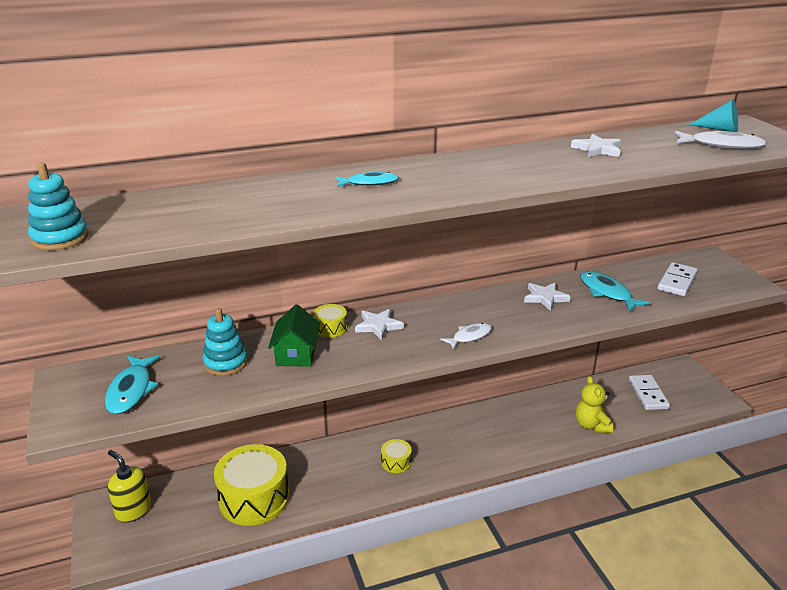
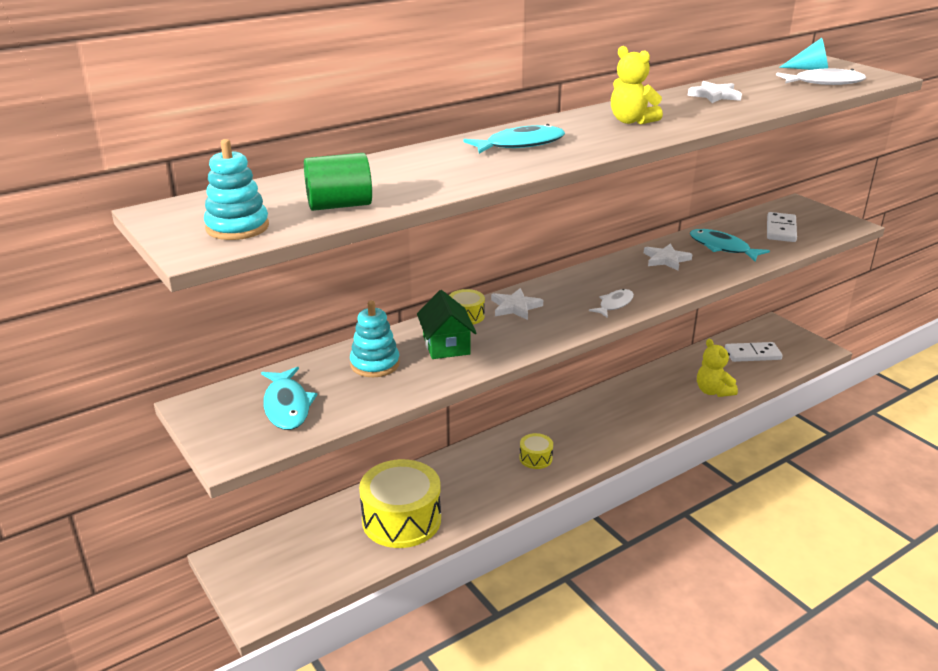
camera: 15 degrees left, 0 degrees up
yellow soap dispenser [108,450,151,523] -> none
turquoise fish [335,172,399,187] -> turquoise fish [463,124,565,154], size x1.51
white domino [629,375,670,410] -> white domino turned 75 degrees counterclockwise [725,342,783,362]
none -> green cylinder [304,153,372,211]
none -> yellow teddy bear [611,46,663,125]

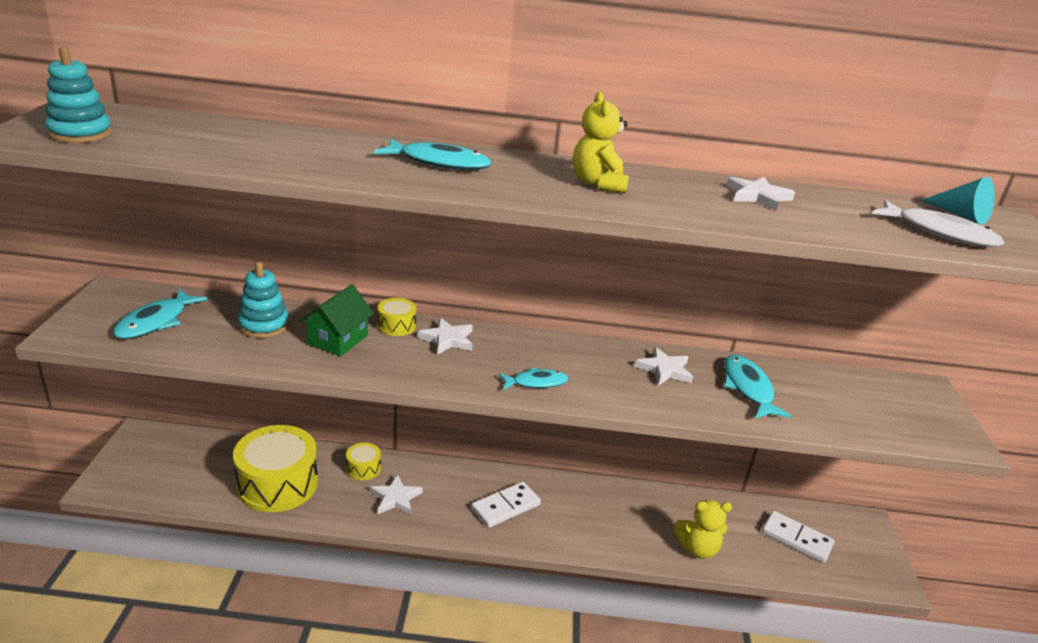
camera: 35 degrees right, 0 degrees up
green cylinder [304,153,372,211] -> none
yellow drum [519,433,553,469] -> yellow drum moved to [346,443,381,480]
white fish [589,289,634,318] -> turquoise fish [499,368,568,389]
yellow teddy bear [697,339,738,397] -> yellow teddy bear turned 105 degrees counterclockwise [673,500,732,559]
white domino [767,212,797,242] -> white domino moved to [471,482,541,528]
none -> white star [370,474,423,515]

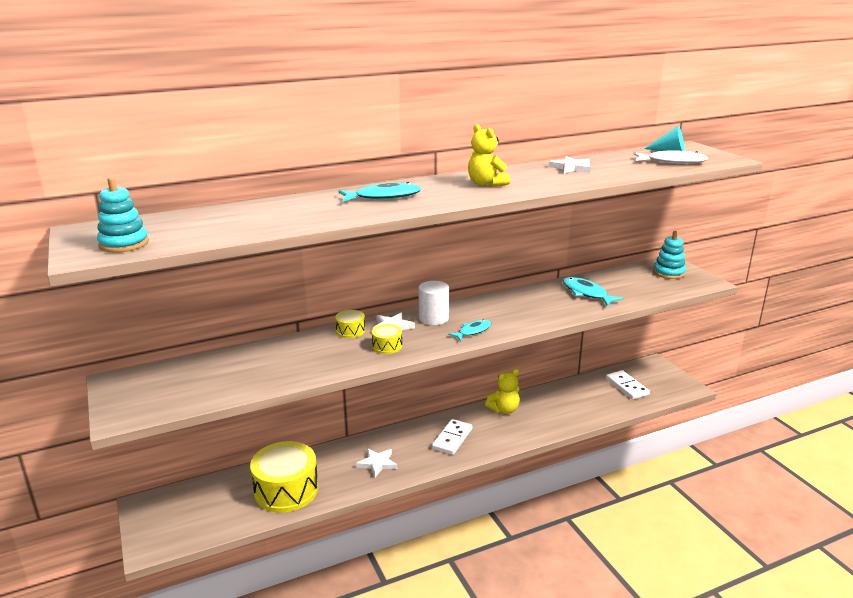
camera: 25 degrees left, 5 degrees down
turquoise fish [113,289,208,339] -> none
turquoise stacking toy [237,262,289,338] -> turquoise stacking toy moved to [653,231,686,279]
green house [300,285,374,356] -> none
yellow drum [346,443,381,480] -> yellow drum moved to [372,324,402,354]
white star [635,347,693,386] -> none
yellow teddy bear [673,500,732,559] -> yellow teddy bear moved to [485,369,520,414]
white domino [762,511,835,563] -> white domino turned 60 degrees clockwise [606,370,650,400]
none -> white cylinder [419,281,449,325]

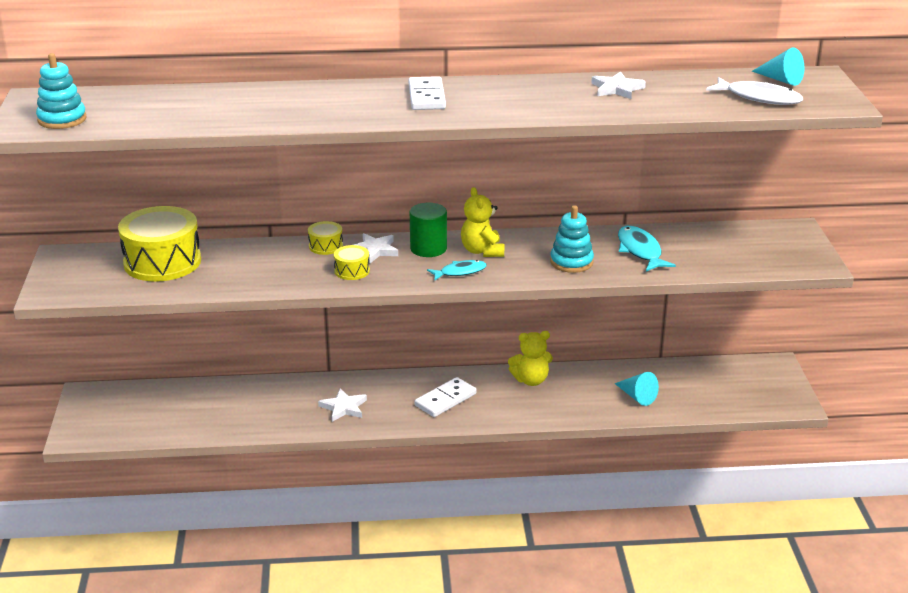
camera: 20 degrees right, 5 degrees up
yellow drum [250,441,319,513] -> yellow drum moved to [118,206,201,282]
turquoise fish [338,182,421,201] -> none
white cylinder [419,281,449,325] -> green cylinder [410,203,447,257]
yellow teddy bear [468,124,510,187] -> yellow teddy bear moved to [461,187,504,257]
white domino [606,370,650,400] -> white domino moved to [409,76,446,110]
turquoise stacking toy [653,231,686,279] -> turquoise stacking toy moved to [550,205,594,273]
none -> turquoise cone [614,372,659,406]

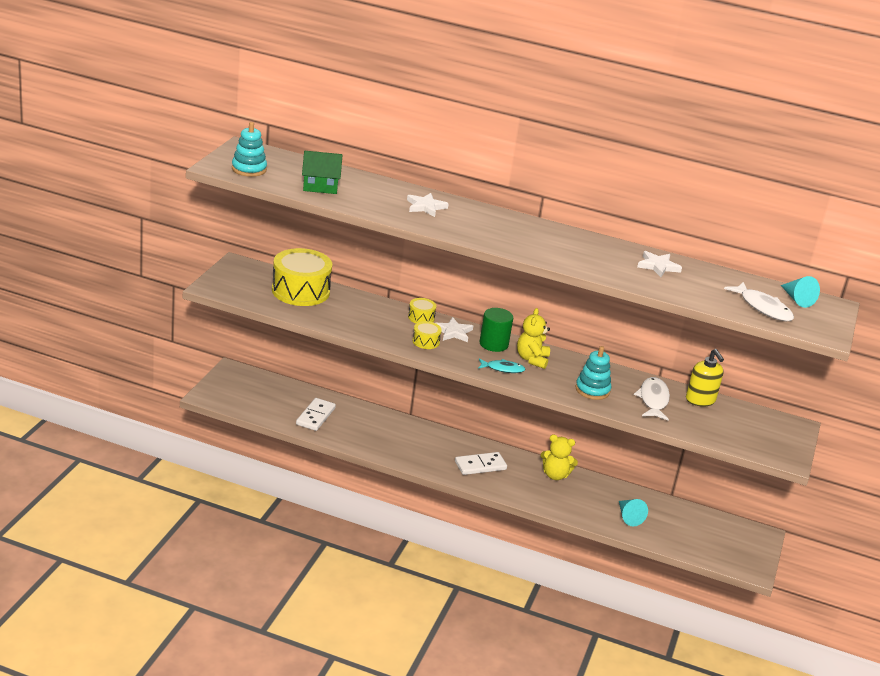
camera: 20 degrees right, 0 degrees up
white star [318,388,367,422] -> white star moved to [407,193,449,217]
white domino [409,76,446,110] -> white domino moved to [296,398,336,431]
turquoise fish [618,226,676,272] -> white fish [634,377,670,421]
none -> green house [302,151,342,194]
none -> yellow soap dispenser [686,349,724,407]

